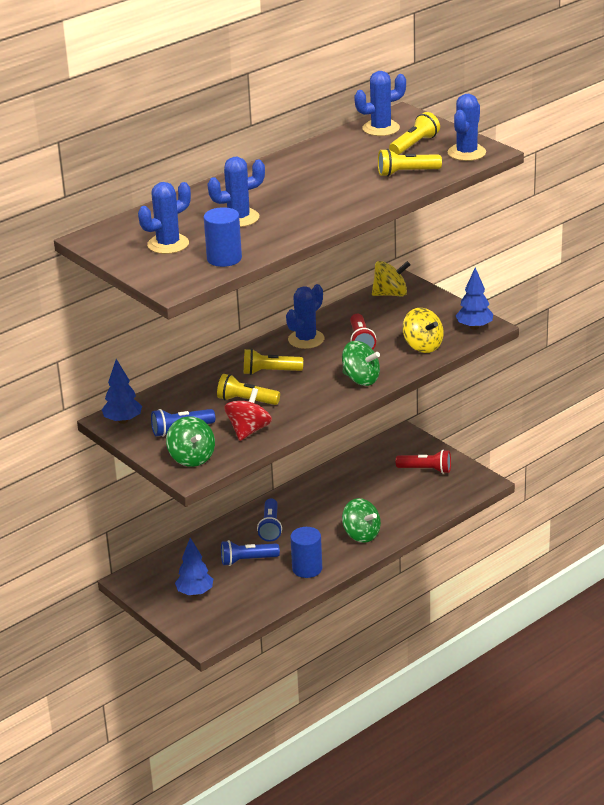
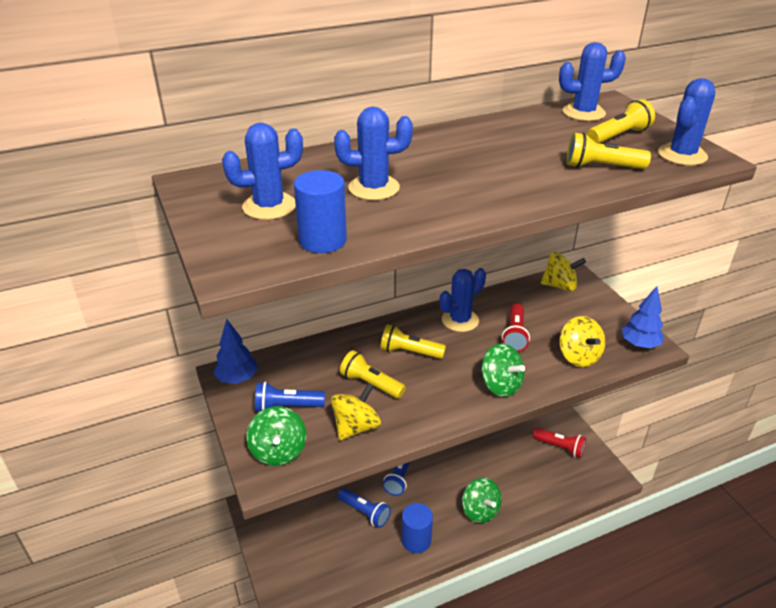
camera: 15 degrees right, 5 degrees up
blue tree [175,538,213,596] -> none
blue flashlight [221,540,280,566] -> blue flashlight turned 150 degrees counterclockwise [338,488,391,528]
red spinning top [224,388,272,441] -> yellow spinning top [331,383,381,440]

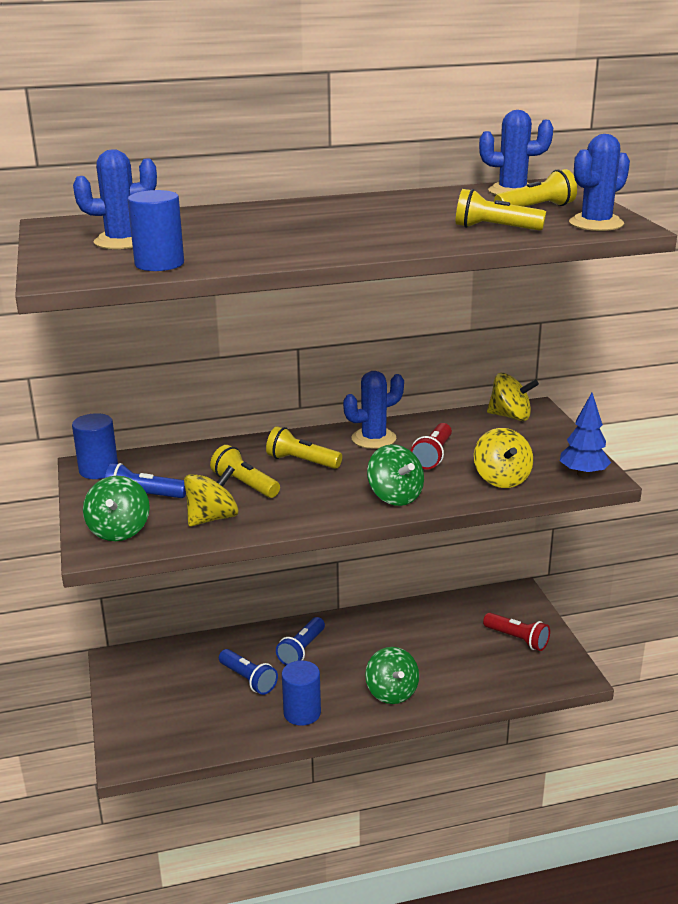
camera: 10 degrees right, 10 degrees down
blue tree [213,319,258,384] -> blue cylinder [72,413,118,479]
blue cactus [334,107,413,200] -> none

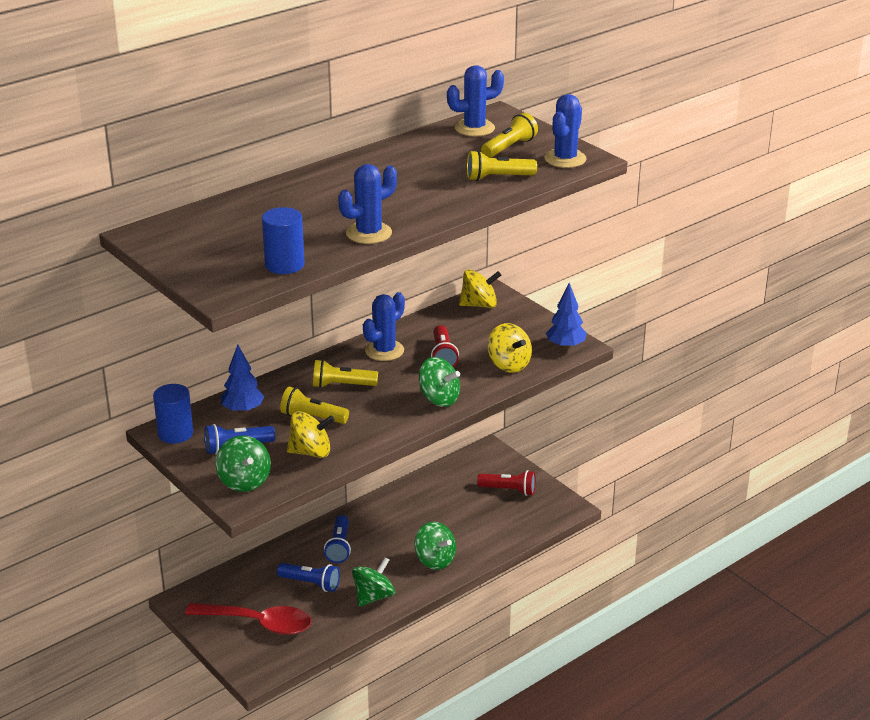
camera: 25 degrees left, 5 degrees up
blue cactus [73,149,157,249] -> blue cactus moved to [338,164,397,244]
yellow spinning top [184,466,239,526] -> yellow spinning top turned 60 degrees clockwise [287,411,335,458]
blue cylinder [282,660,321,726] -> green spinning top [352,557,395,607]
none -> red spoon [185,603,311,635]
none -> blue tree [221,345,264,413]

